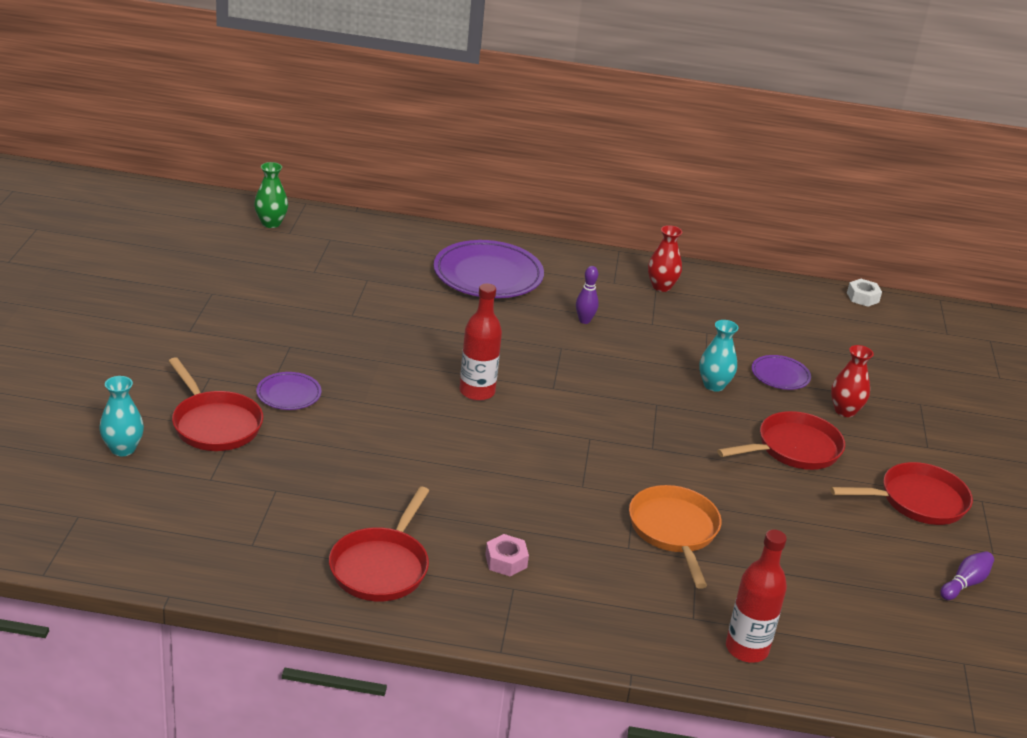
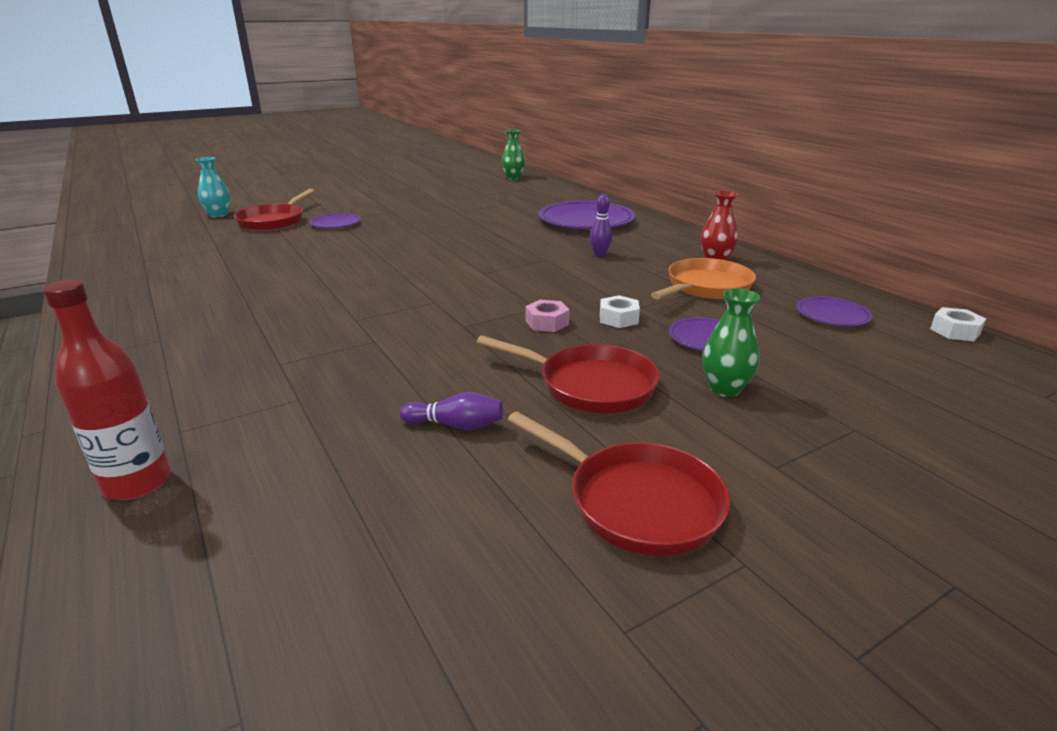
camera: 55 degrees right, 5 degrees down
red pan [329,486,429,601] -> none
red bottle [460,283,502,401] -> none
pink nut [485,534,529,576] -> pink nut moved to [526,300,569,332]
orange pan [629,485,722,589] -> orange pan moved to [651,258,756,299]
turquoise vase [699,320,739,392] -> white nut [600,295,640,328]
red vase [831,345,874,417] -> green vase [702,288,760,397]
purple bowling pin [940,551,994,600] -> purple bowling pin moved to [400,392,503,430]
none -> purple plate [796,296,873,326]

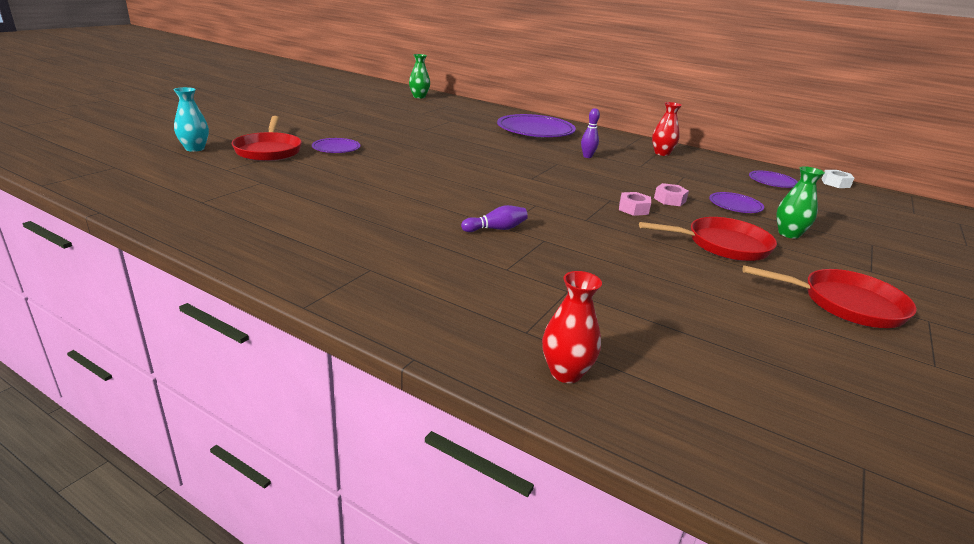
camera: 30 degrees left, 0 degrees up
red bottle [43,280,171,500] -> red vase [542,271,602,383]
purple bowling pin [400,392,503,430] -> purple bowling pin moved to [461,205,528,232]
white nut [600,295,640,328] -> pink nut [654,183,689,206]
orange pan [651,258,756,299] -> none

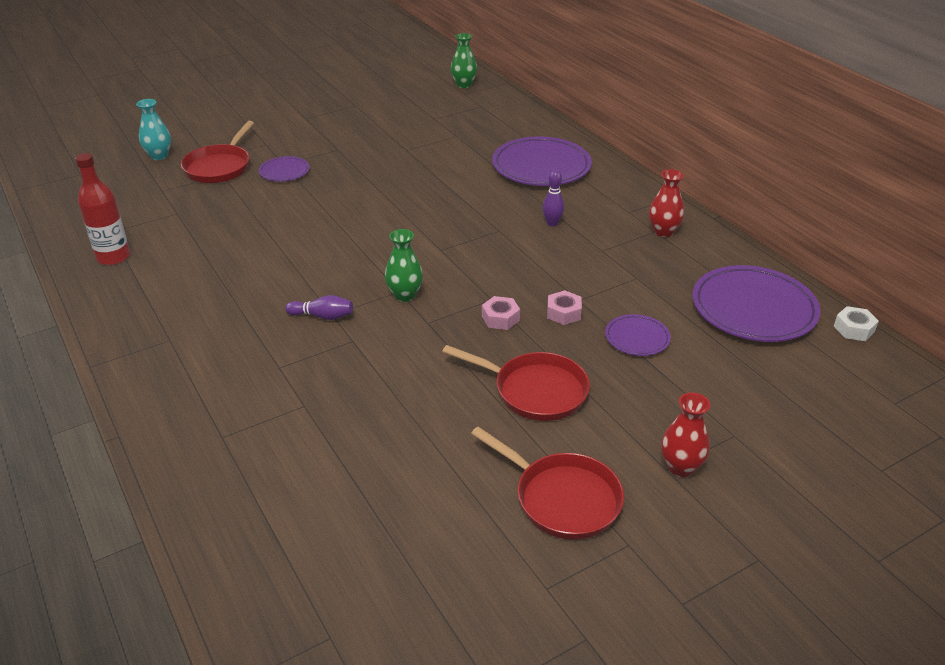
camera: 30 degrees right, 10 degrees up
red vase [542,271,602,383] -> red vase moved to [661,393,710,477]
purple plate [749,171,798,188] -> purple plate [692,265,820,342], size x1.99
green vase [776,166,825,239] -> green vase moved to [385,229,423,302]
none -> red bottle [75,153,130,265]

